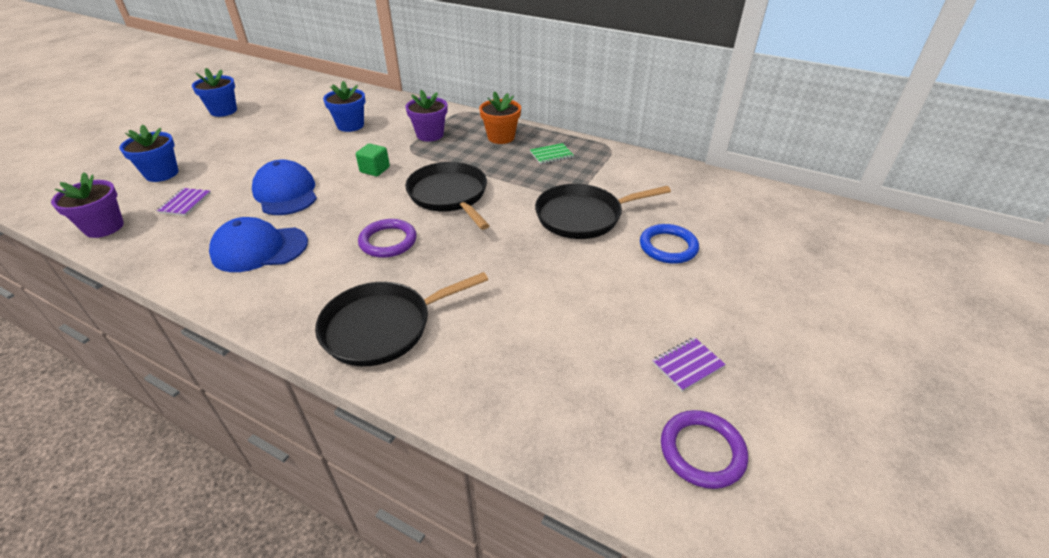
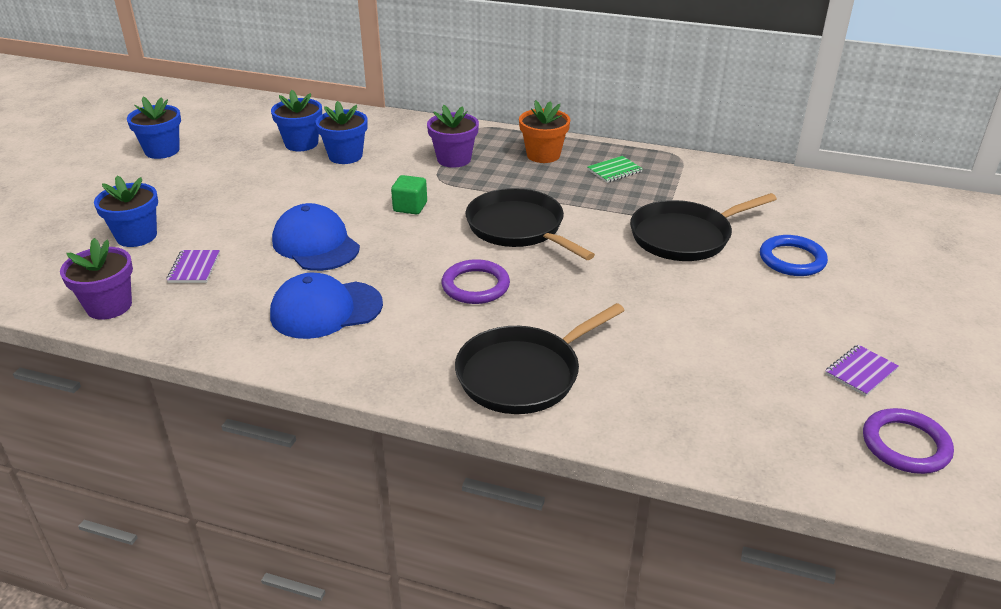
camera: 10 degrees left, 5 degrees down
none -> blue flower pot [271,90,322,151]

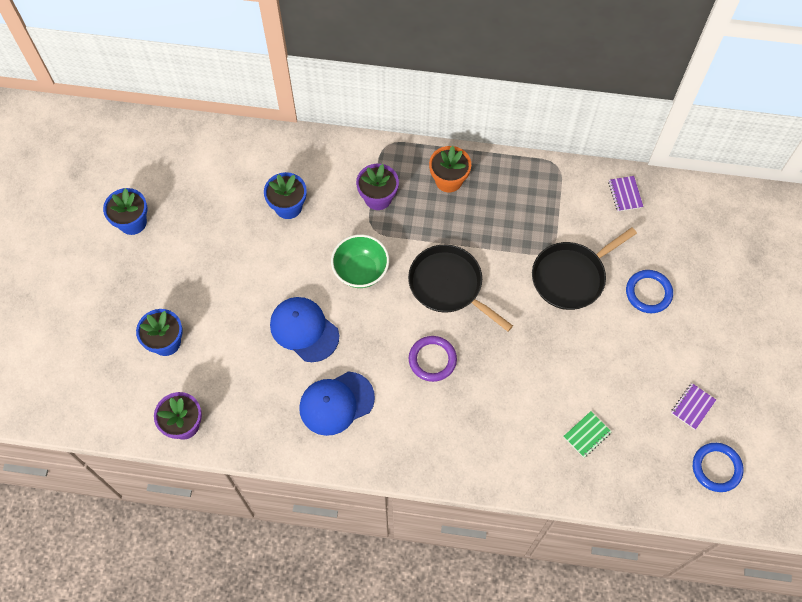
camera: 10 degrees left, 30 degrees up
purple notebook [166,250,220,283] -> purple notebook moved to [608,176,644,212]
blue flower pot [271,90,322,151] -> none
green cube [391,175,427,215] -> green bowl [331,234,389,288]
black pan [455,303,625,414] -> none
green notebook [587,156,643,183] -> green notebook moved to [564,411,612,458]
purple ring [863,408,954,474] -> blue ring [693,443,744,492]

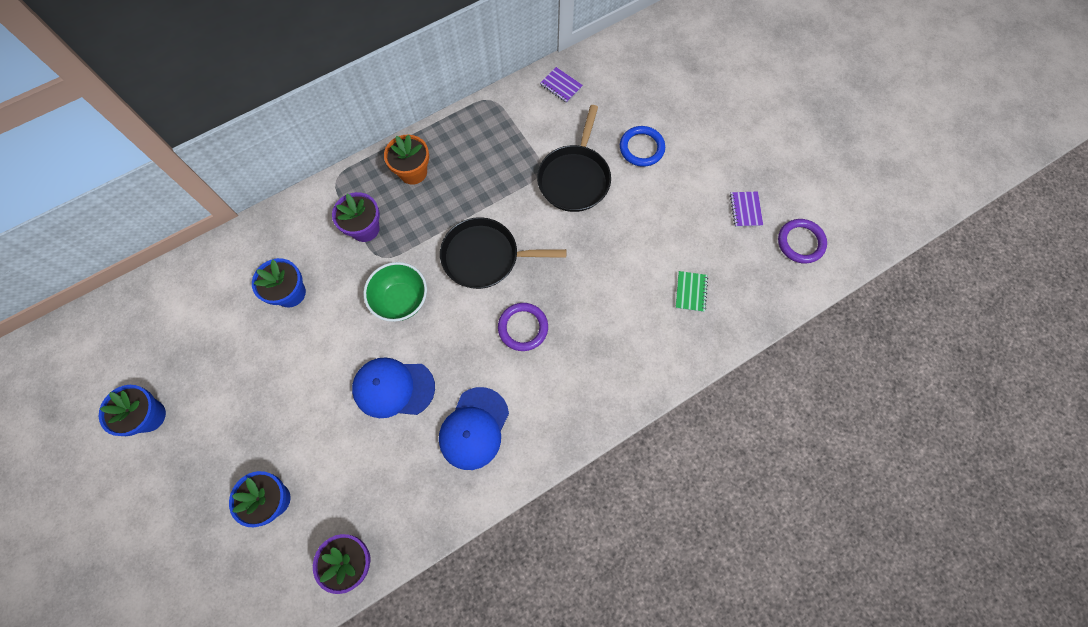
camera: 40 degrees left, 5 degrees up
blue ring [693,443,744,492] -> purple ring [778,219,827,264]

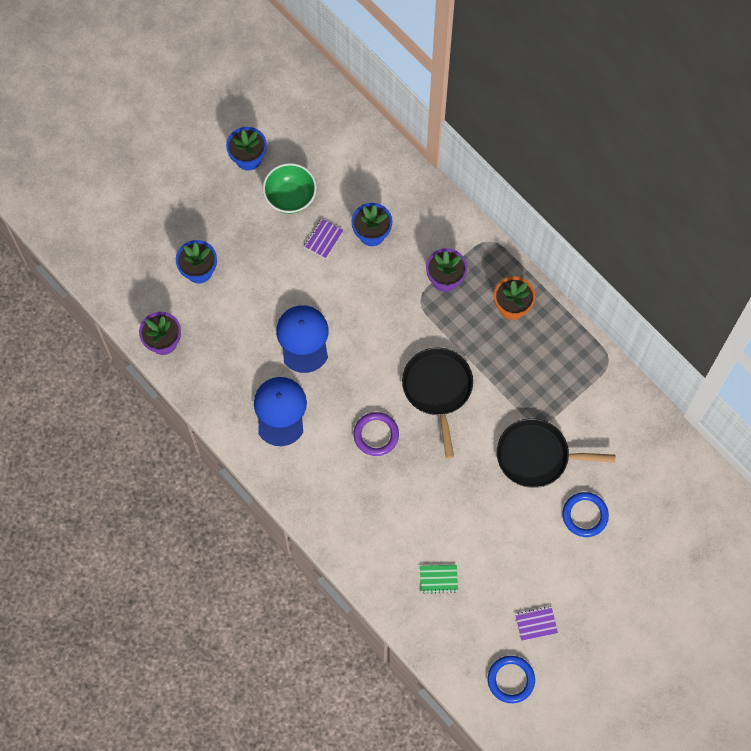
camera: 80 degrees right, 0 degrees up
green bowl [363,262,427,322] -> green bowl moved to [263,163,317,214]
blue cap [439,387,509,470] -> blue cap turned 75 degrees clockwise [254,377,307,446]
purple notebook [540,67,583,103] -> purple notebook moved to [304,218,343,259]
purple ring [778,219,827,264] -> blue ring [488,656,535,703]

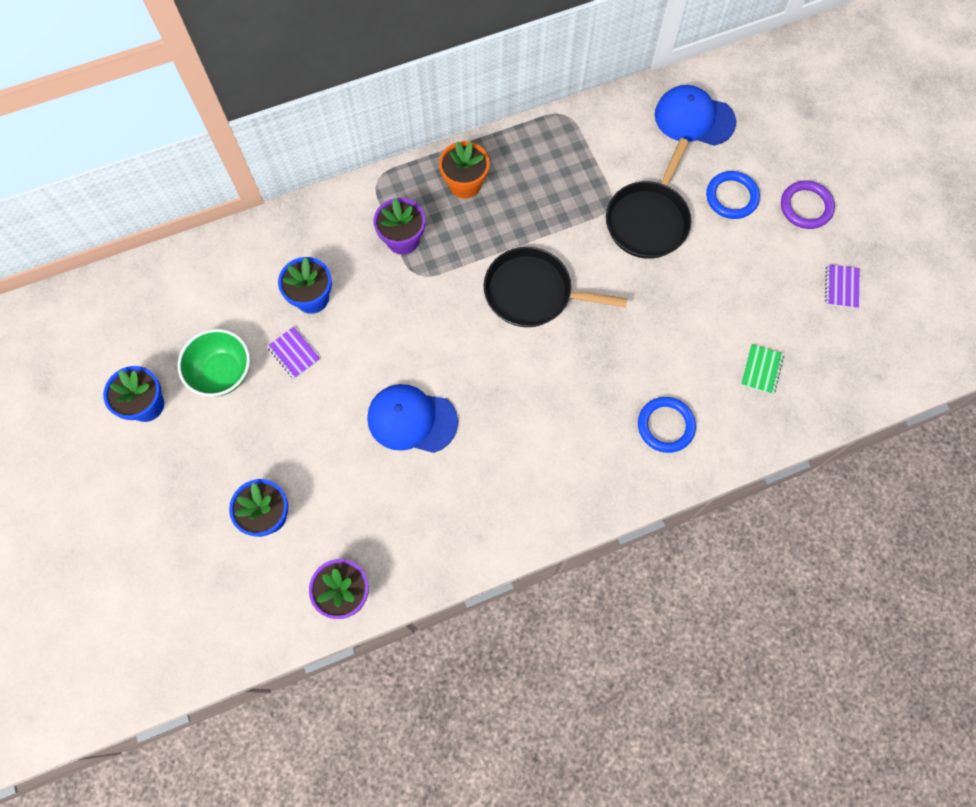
camera: 70 degrees left, 0 degrees up
blue cap [254,377,307,446] -> blue cap moved to [655,85,736,146]
purple ring [353,412,399,456] -> purple ring moved to [781,181,835,229]
blue ring [488,656,535,703] -> blue ring moved to [638,397,696,453]

